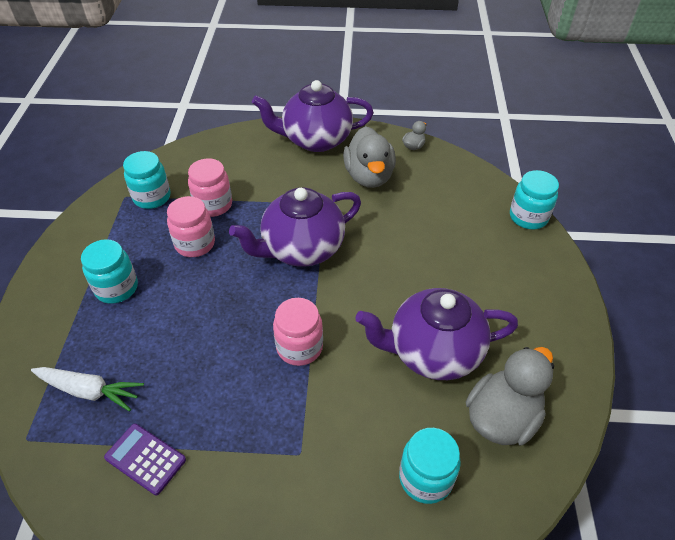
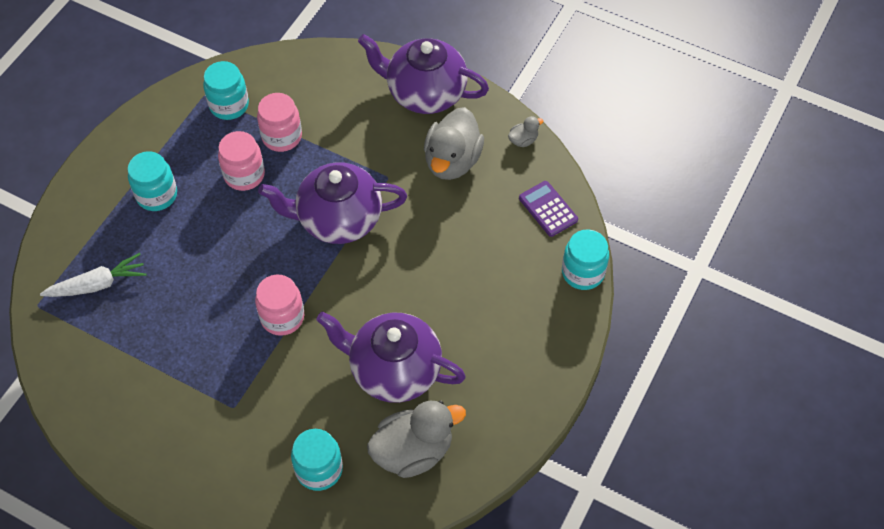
camera: 25 degrees right, 10 degrees up
white carrot [31,367,144,411] -> white carrot turned 60 degrees counterclockwise [40,253,147,297]
purple calculator [104,424,186,495] -> purple calculator moved to [519,181,578,237]

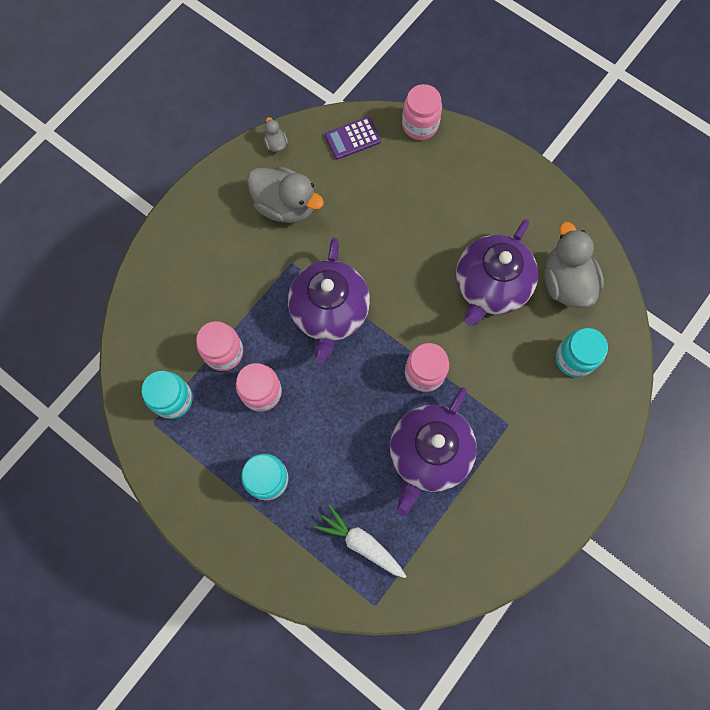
camera: 80 degrees left, 15 degrees up
white carrot [40,253,147,297] -> white carrot turned 45 degrees counterclockwise [314,504,406,578]
purple teapot [358,34,489,114] -> purple teapot moved to [390,387,477,516]
turquoise jar [562,229,609,290] -> pink jar [402,84,442,140]

